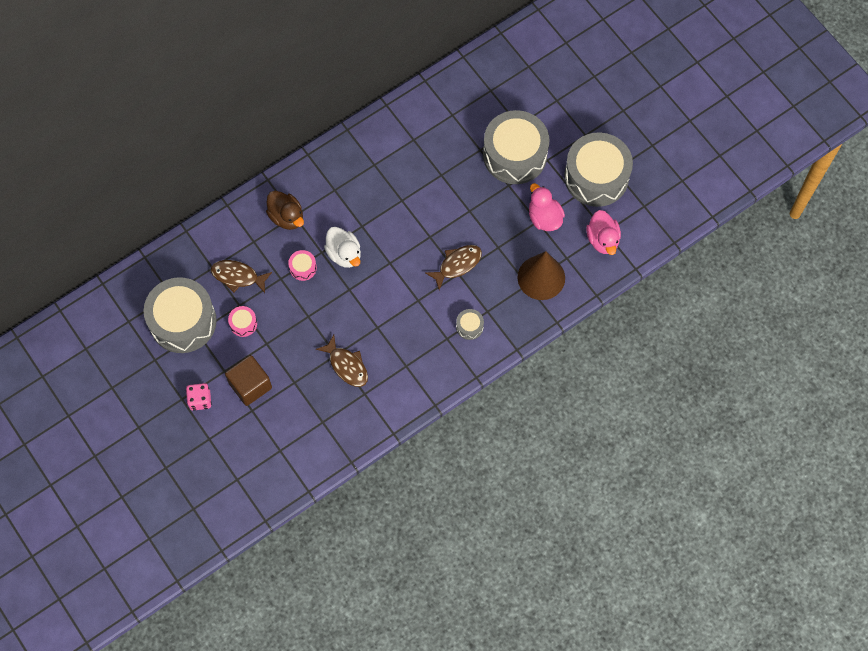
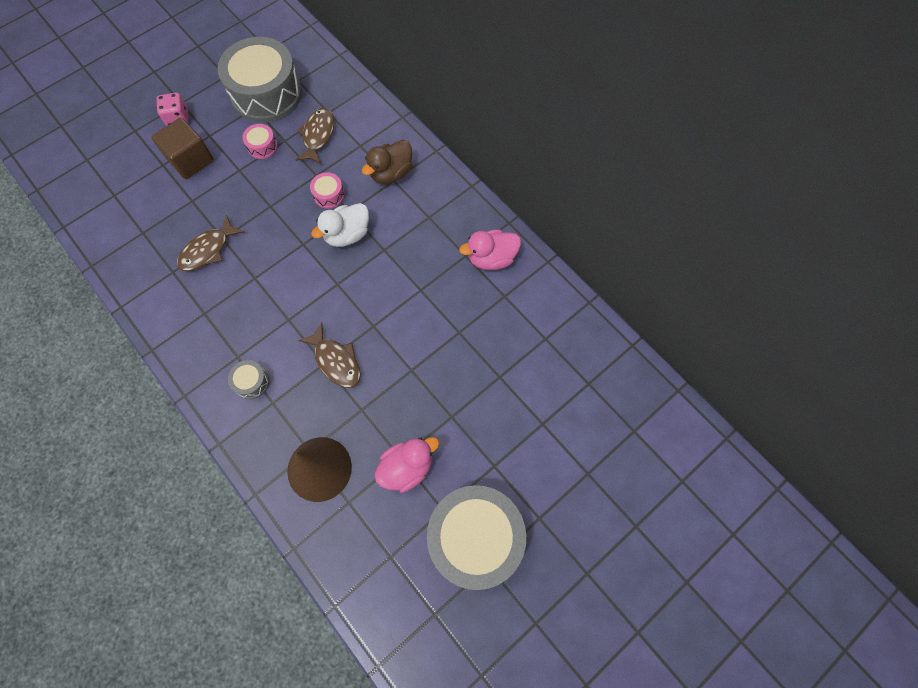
camera: 85 degrees right, 0 degrees up
grey drum [483,110,550,184] -> none
pink duck [586,210,621,255] -> pink duck moved to [459,230,521,270]

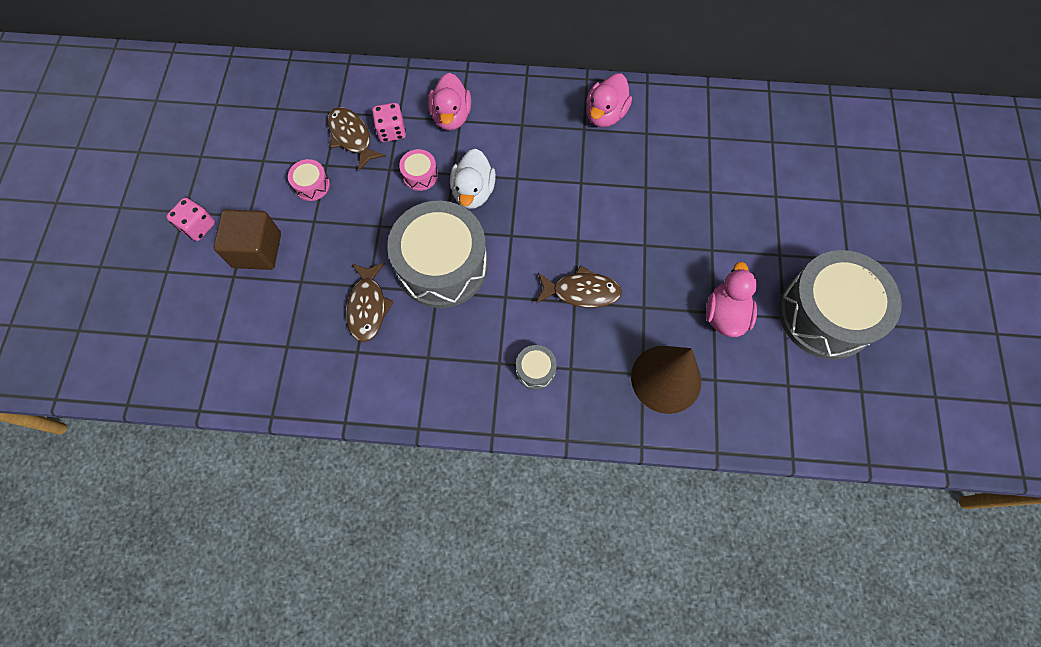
camera: 45 degrees left, 0 degrees up
grey drum [217,37,302,123] -> grey drum moved to [387,201,488,308]
brown duck [362,140,412,184] -> pink duck [428,73,471,131]
none -> pink dice [372,103,406,142]

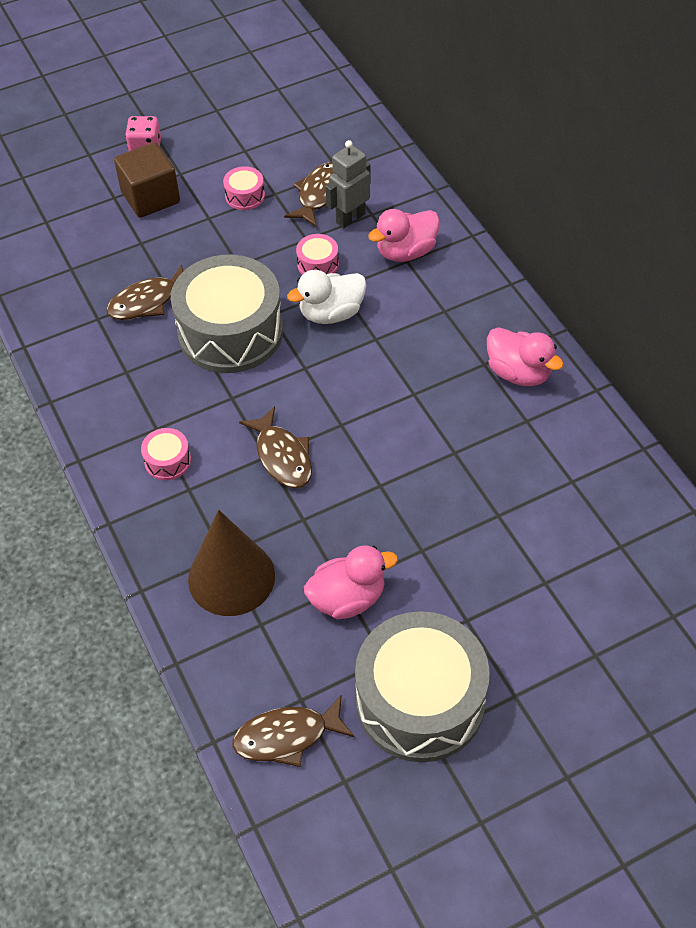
camera: 60 degrees right, 15 degrees down
pink dice [372,103,406,142] -> grey robot [325,140,371,228]
grey drum [516,345,557,390] -> pink drum [141,428,191,480]
pink duck [586,73,632,127] -> pink duck turned 135 degrees counterclockwise [487,327,564,386]
none -> brown fish [232,694,354,767]

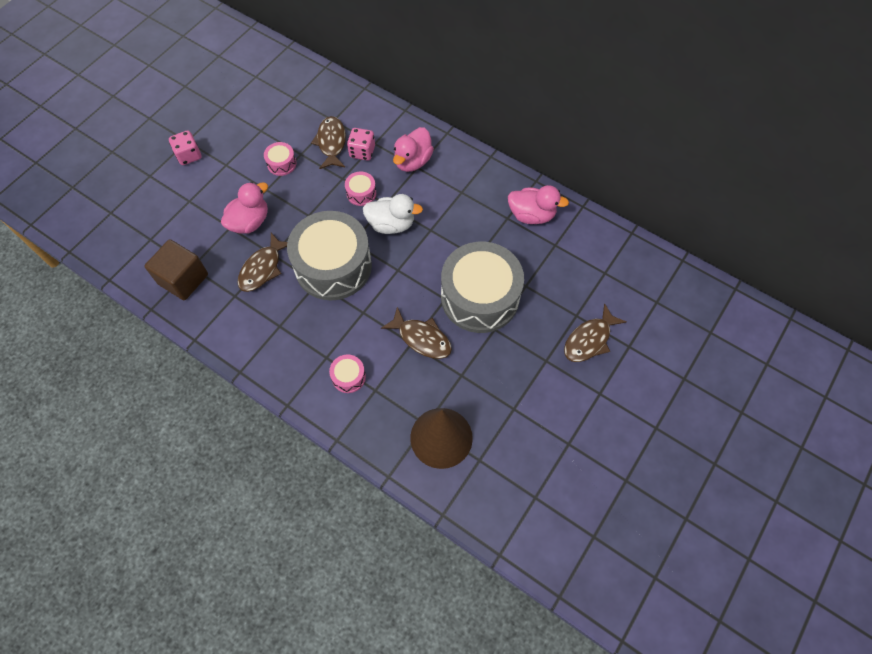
camera: 30 degrees left, 10 degrees up
brown cube [114,142,180,218] -> brown cube moved to [144,239,208,300]
brown fish [232,694,354,767] -> brown fish moved to [564,303,627,362]
white duck [287,270,367,324] -> white duck turned 120 degrees counterclockwise [363,194,423,234]
pink duck [304,545,398,619] -> pink duck moved to [221,182,268,234]
grey robot [325,140,371,228] -> pink dice [347,128,375,161]
grey drum [355,611,490,762] -> grey drum moved to [441,242,524,333]

